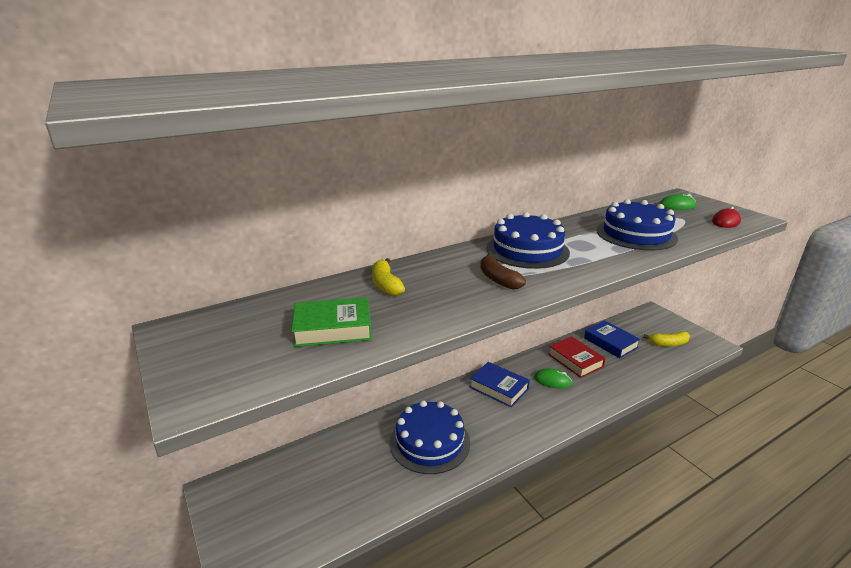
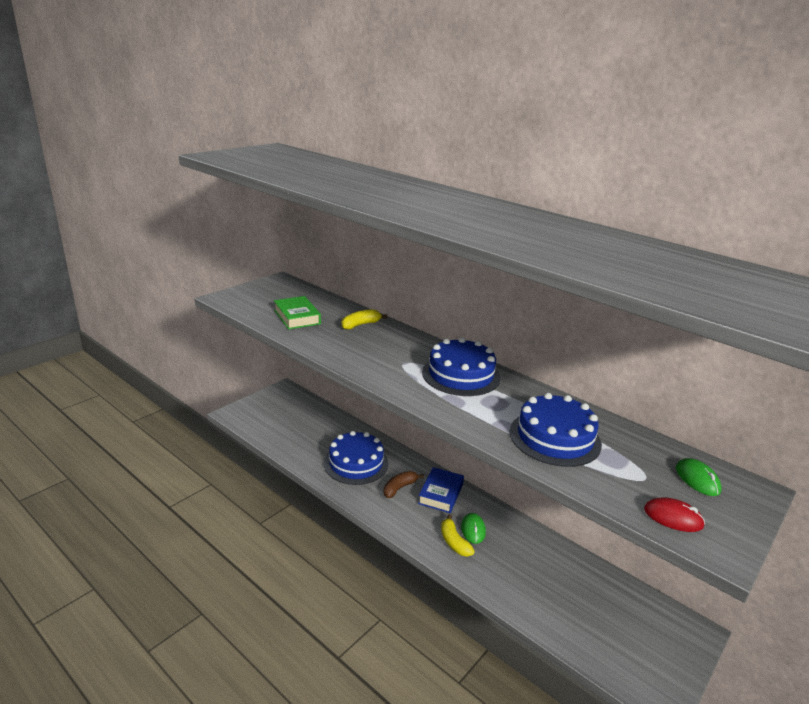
camera: 70 degrees right, 0 degrees up
brown banana [480,254,526,289] -> brown banana moved to [383,471,424,498]
red book [548,336,606,378] -> none
blue book [584,320,640,358] -> none
yellow banana [643,331,690,346] -> yellow banana moved to [441,514,475,557]

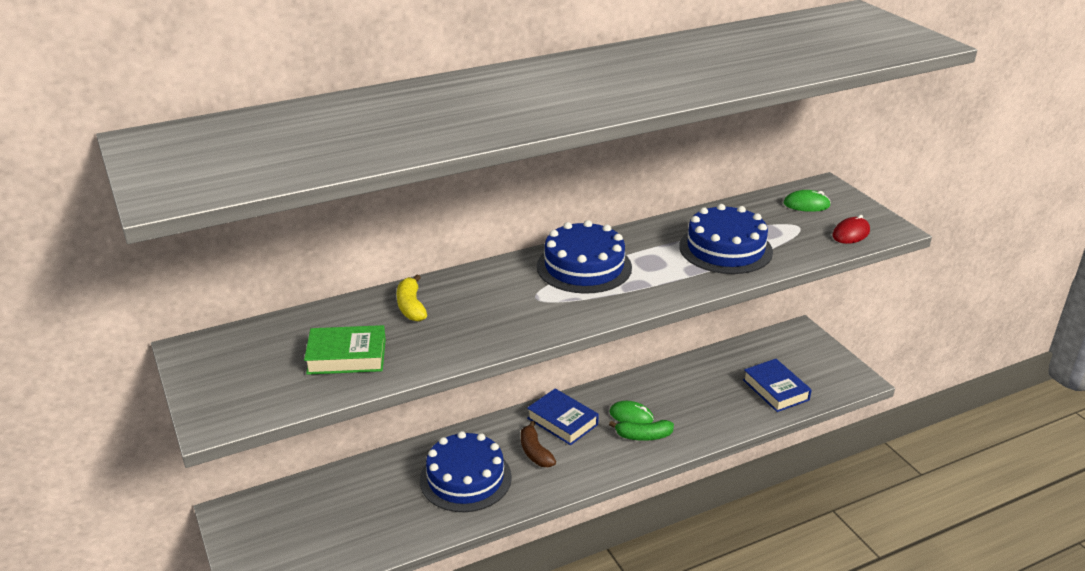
camera: 65 degrees left, 5 degrees up
yellow banana [441,514,475,557] -> green banana [609,420,674,441]
none -> blue book [743,359,812,412]

